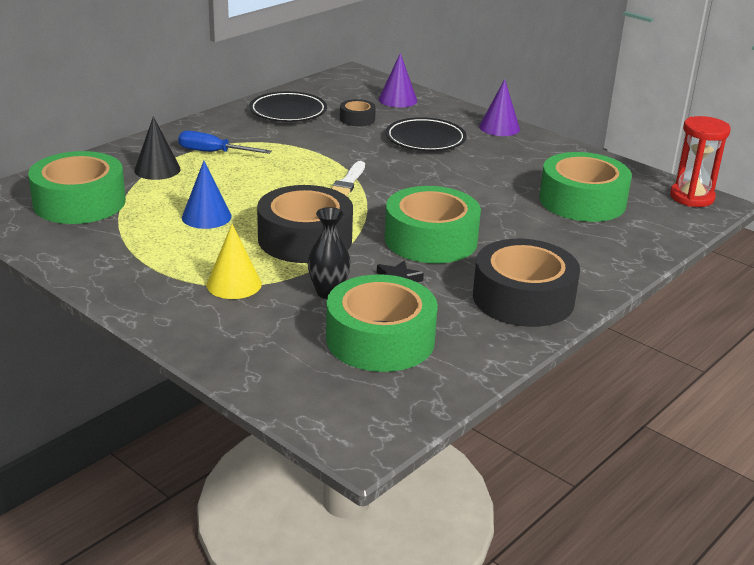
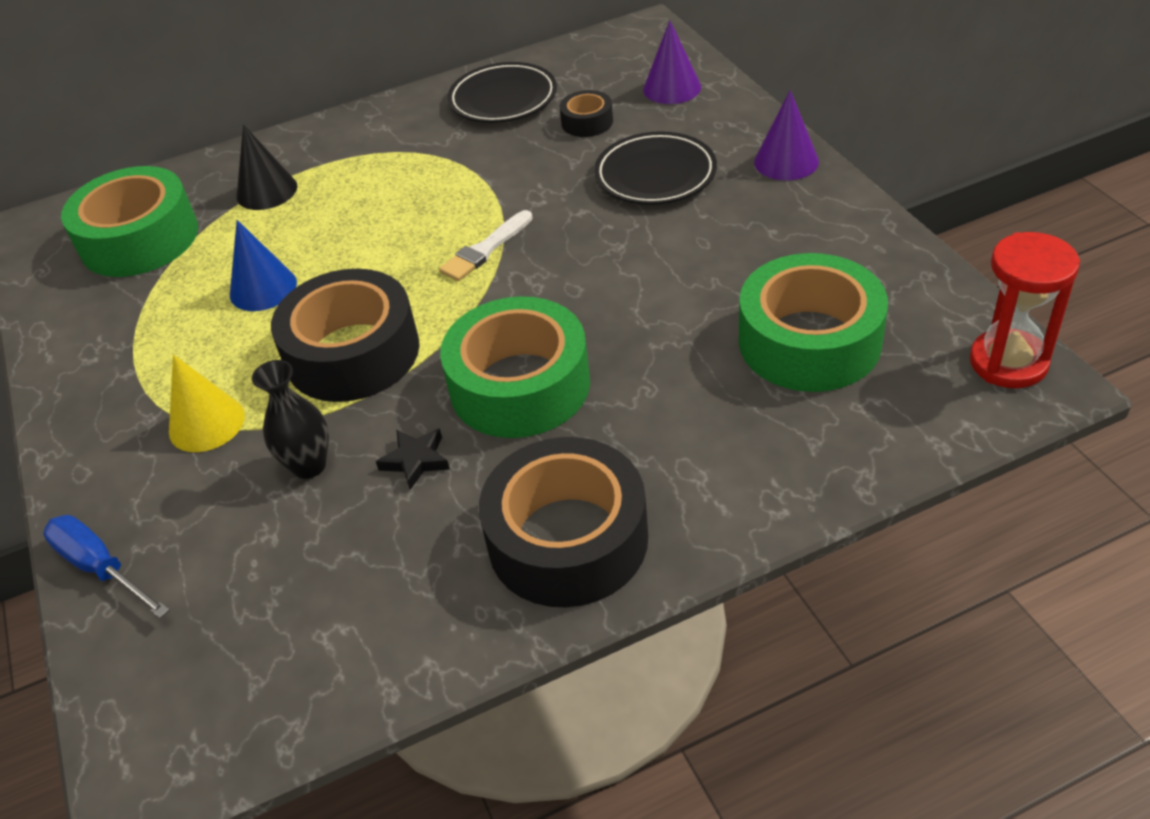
camera: 30 degrees right, 15 degrees up
blue screwdriver [178,131,272,154] -> blue screwdriver moved to [43,515,169,618]
green tape [326,274,438,372] -> none

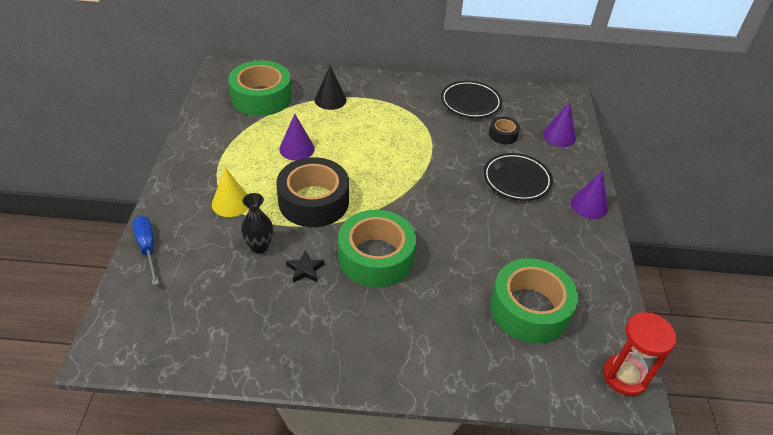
camera: 20 degrees right, 0 degrees up
blue cone [230,220,297,311] -> purple cone [279,114,315,161]
white brush [439,210,533,281] -> none
black tape [479,437,648,607] -> none

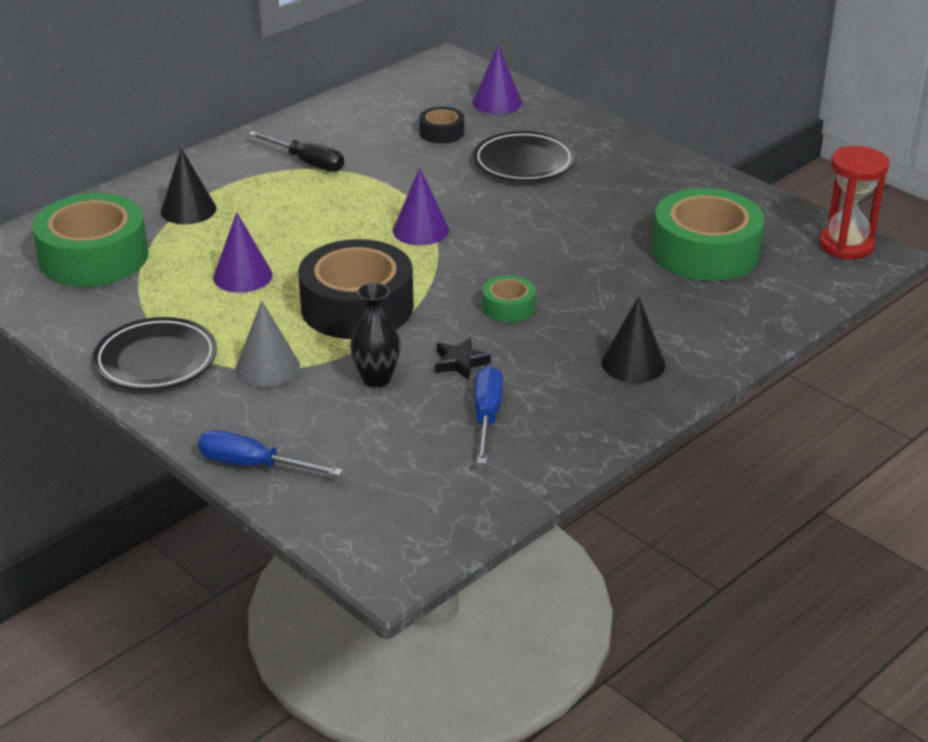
camera: 45 degrees left, 10 degrees down
yellow cone [212,168,249,217] -> grey cone [235,301,300,387]
green tape [338,210,416,288] -> green tape [482,275,536,322], size x0.47
black plate [441,81,502,118] -> black plate moved to [93,317,217,390]
purple cone [571,171,608,219] -> purple cone moved to [393,168,449,245]
none -> black screwdriver [248,131,344,172]
none -> blue screwdriver [474,366,503,464]
none -> black cone [601,297,666,383]

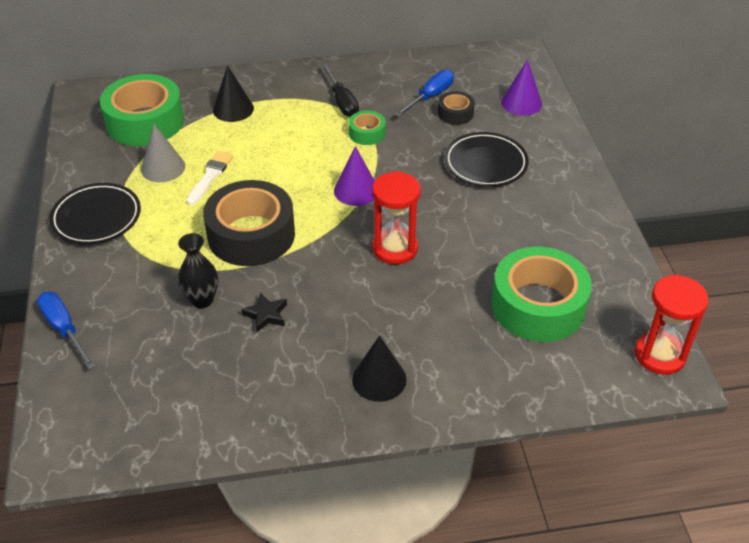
camera: 35 degrees right, 10 degrees up
purple cone [213,212,273,293] -> white brush [187,151,233,205]
grey cone [235,301,300,387] -> grey cone moved to [141,124,185,182]
blue screwdriver [474,366,503,464] -> blue screwdriver moved to [395,69,454,117]
green tape [482,275,536,322] -> green tape moved to [349,110,386,145]
none -> red hourglass [372,171,421,264]

